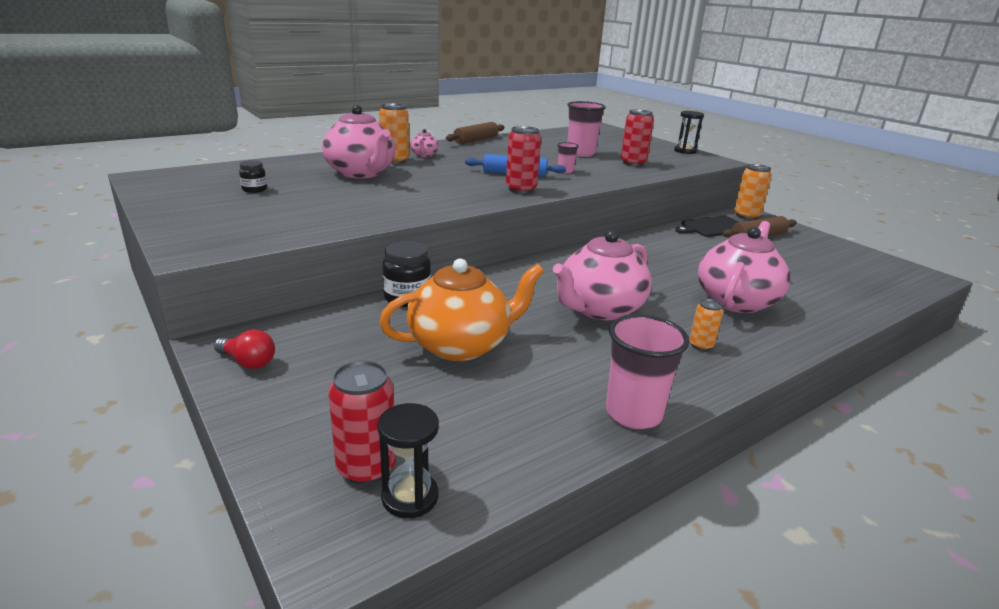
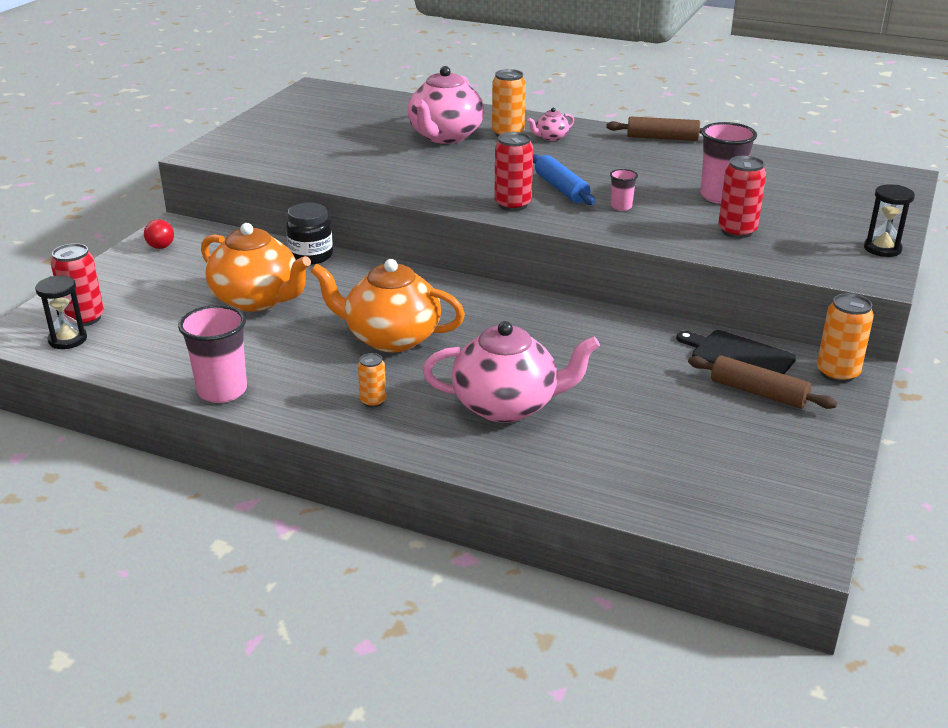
camera: 60 degrees right, 5 degrees up
black jar [239,160,267,193] -> none
pink teapot [553,230,652,320] -> orange teapot [311,259,465,352]

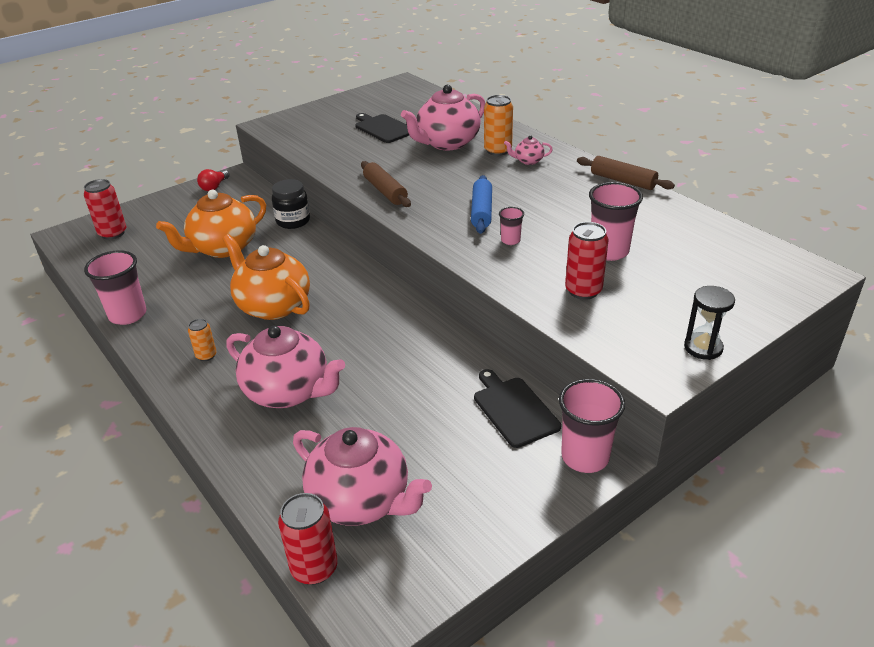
camera: 30 degrees right, 5 degrees up
black hourglass [35,276,87,349] -> none
orange teapot [201,223,311,312] -> orange teapot turned 75 degrees clockwise [156,190,266,258]
red can [494,132,533,211] -> red can moved to [278,493,338,585]
brown rolling pin [688,356,837,409] -> brown rolling pin moved to [361,161,411,207]
orange can [817,293,874,383] -> pink cup [559,379,625,473]
none -> pink teapot [293,427,432,526]
none -> black cutting board [355,113,409,143]

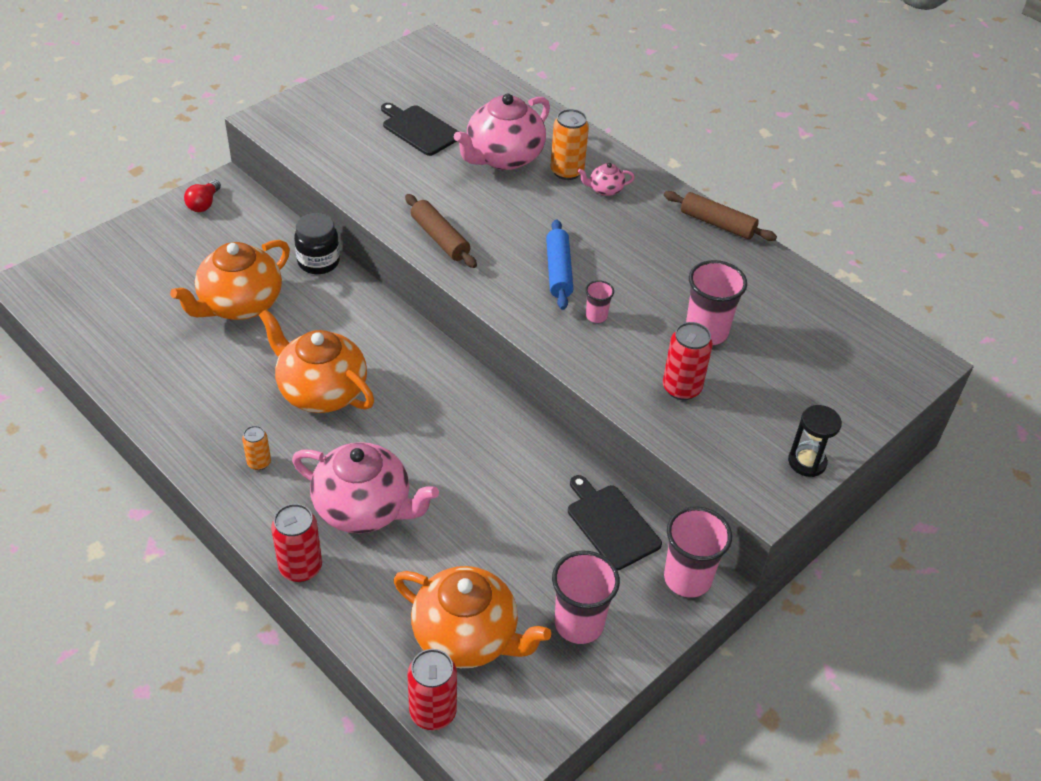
camera: 10 degrees left, 10 degrees up
red can [84,179,126,240] -> red can moved to [271,504,322,582]
pink cup [84,250,147,325] -> pink cup moved to [552,551,620,644]
pink teapot [293,427,432,526] -> orange teapot [394,566,551,668]

